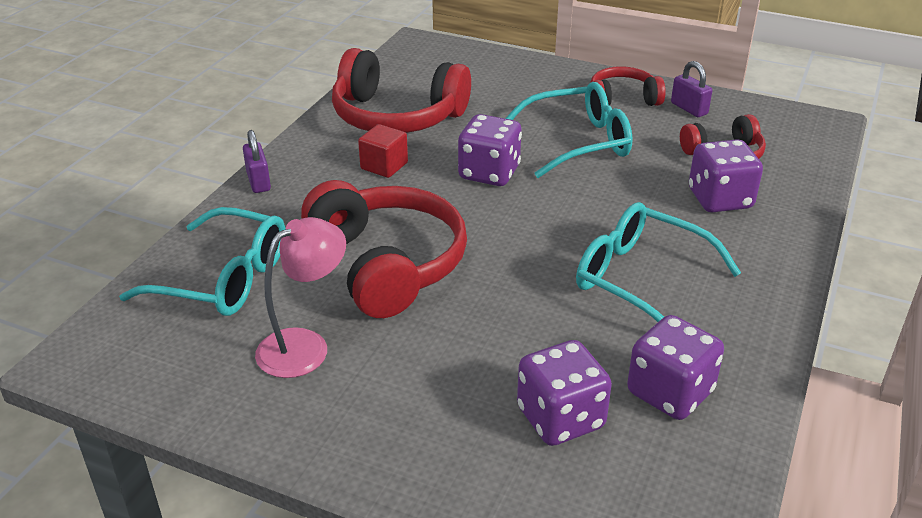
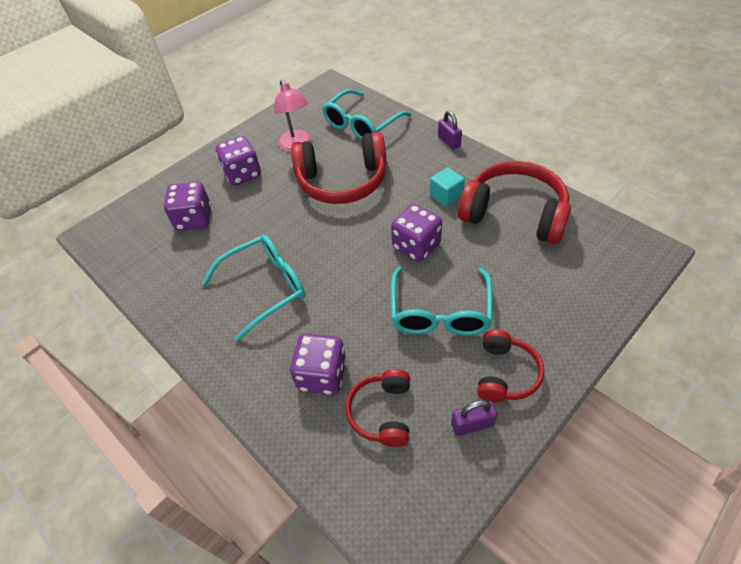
camera: 115 degrees right, 15 degrees up
purple padlock [243,130,271,193] -> purple padlock turned 60 degrees clockwise [438,111,462,150]
red headphones [332,48,471,133] -> red headphones turned 75 degrees clockwise [458,161,571,244]
red cube [358,124,408,178] -> turquoise cube [430,167,465,207]
purple dice [627,315,724,420] -> purple dice moved to [216,136,261,186]

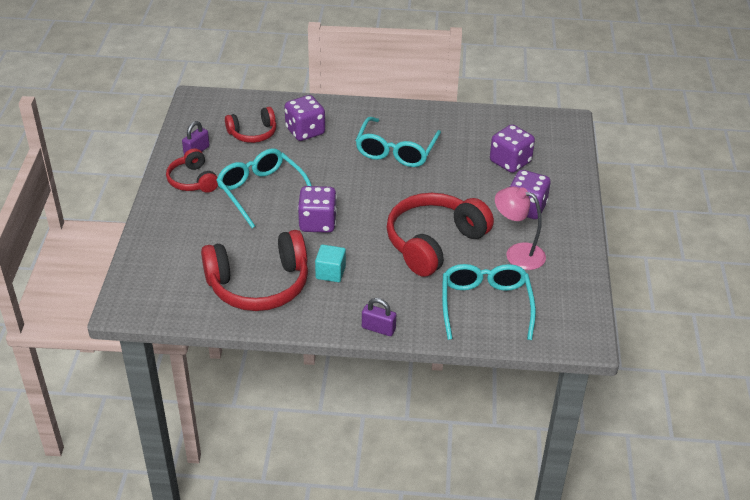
camera: 135 degrees right, 10 degrees down
red headphones [345,369,410,447] -> red headphones turned 105 degrees clockwise [225,107,276,143]

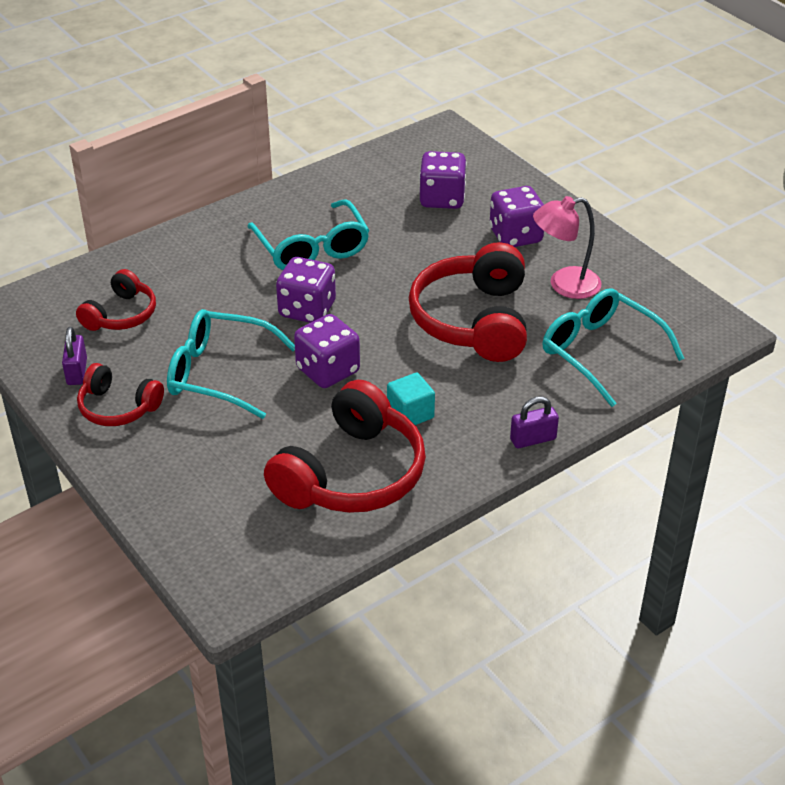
camera: 40 degrees left, 0 degrees up
purple dice [285,95,325,141] -> purple dice moved to [276,257,336,323]

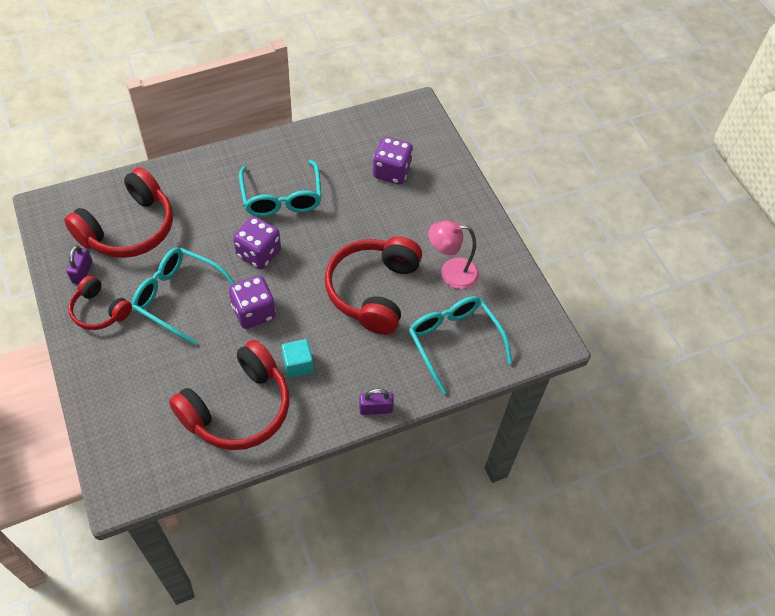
camera: 10 degrees right, 15 degrees up
red headphones [76,269,156,331] -> red headphones [64,167,173,258], size x1.79
purple dice [489,186,544,247] -> none

